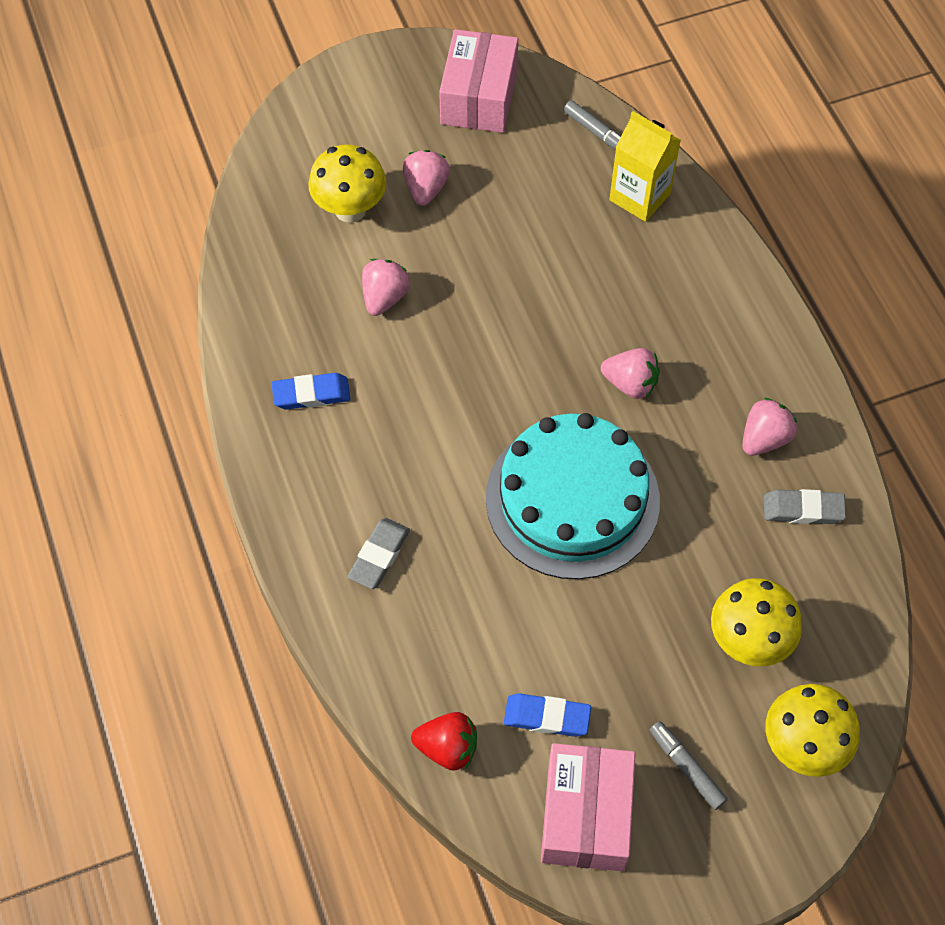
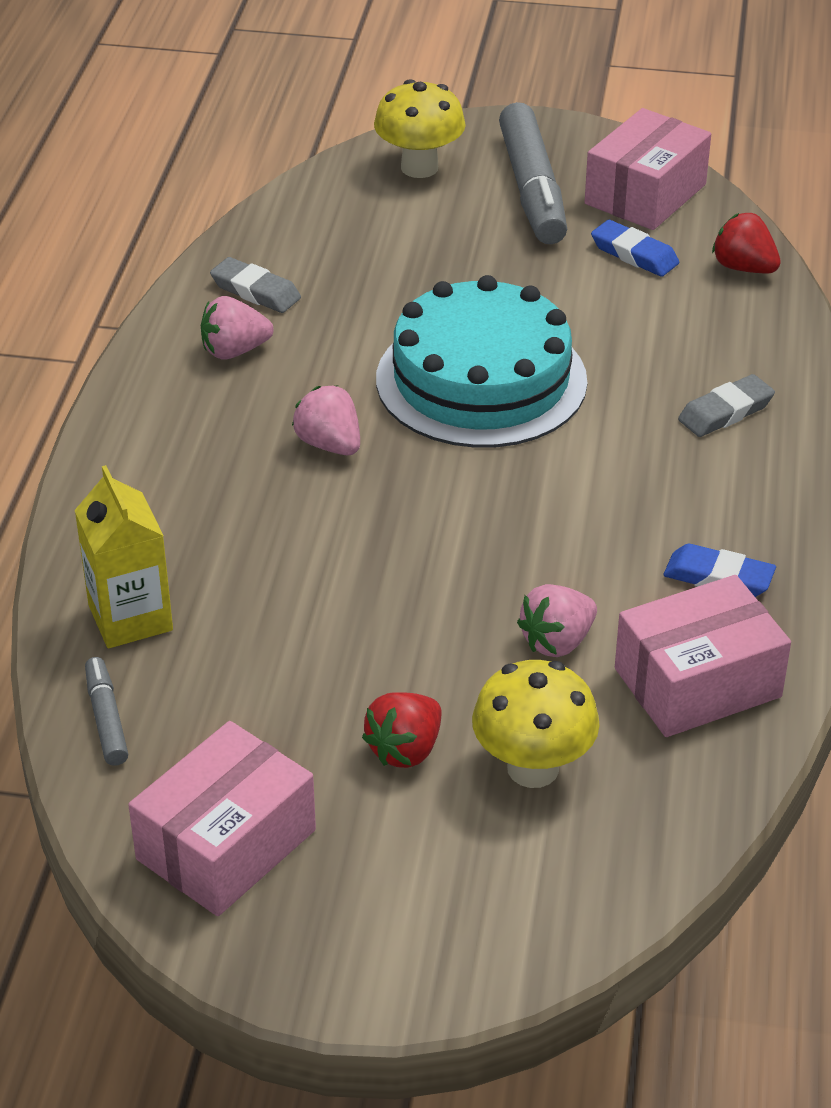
camera: 150 degrees left, 20 degrees down
pink strawberry [403,150,450,206] -> red strawberry [362,692,441,768]
grey marker [650,721,728,810] -> grey marker [499,102,567,244], size x2.10
yellow mushroom [711,578,802,666] -> none
none -> pink box [615,575,791,737]

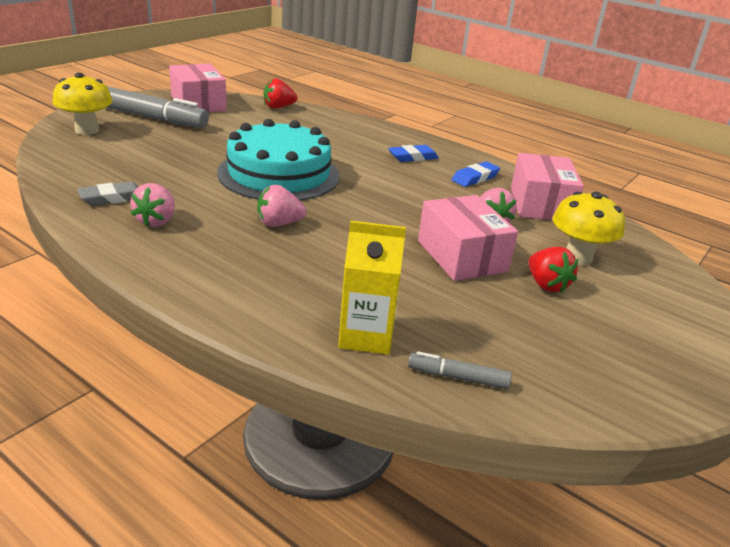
camera: 65 degrees left, 10 degrees down
pink box [128,721,316,916] -> pink box moved to [418,195,518,281]
blue eraser [591,220,679,277] -> blue eraser moved to [388,145,439,162]
grey eraser [678,374,775,437] -> none

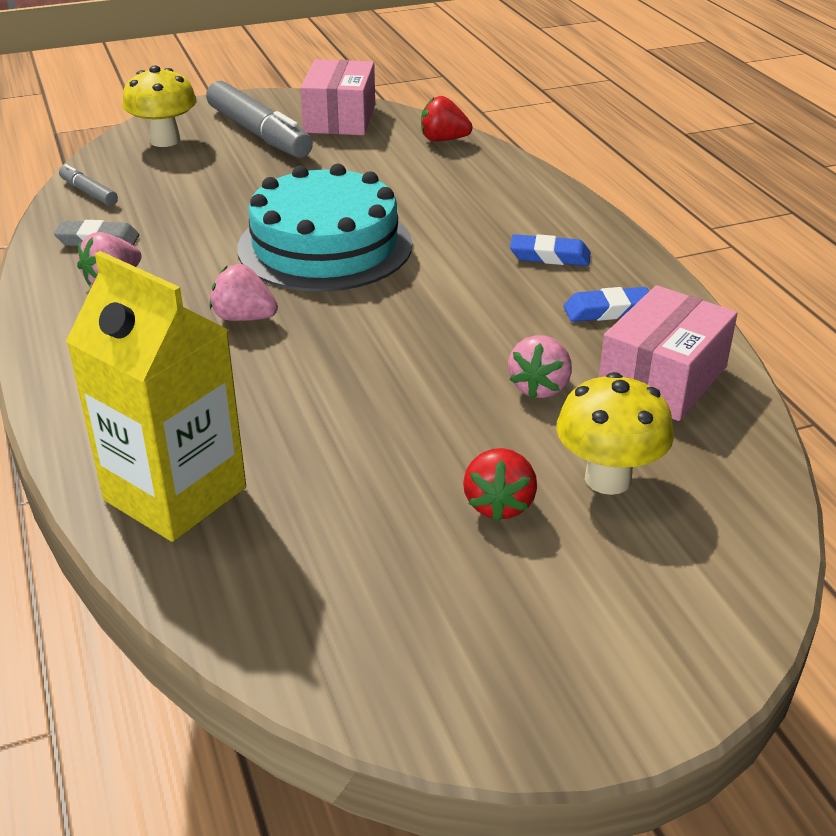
camera: 35 degrees right, 5 degrees up
yellow carton [338,220,406,355] -> yellow carton [66,251,246,542], size x1.51
grey marker [408,351,512,389] -> grey marker moved to [59,164,118,206]
pink box [418,195,518,281] -> none

